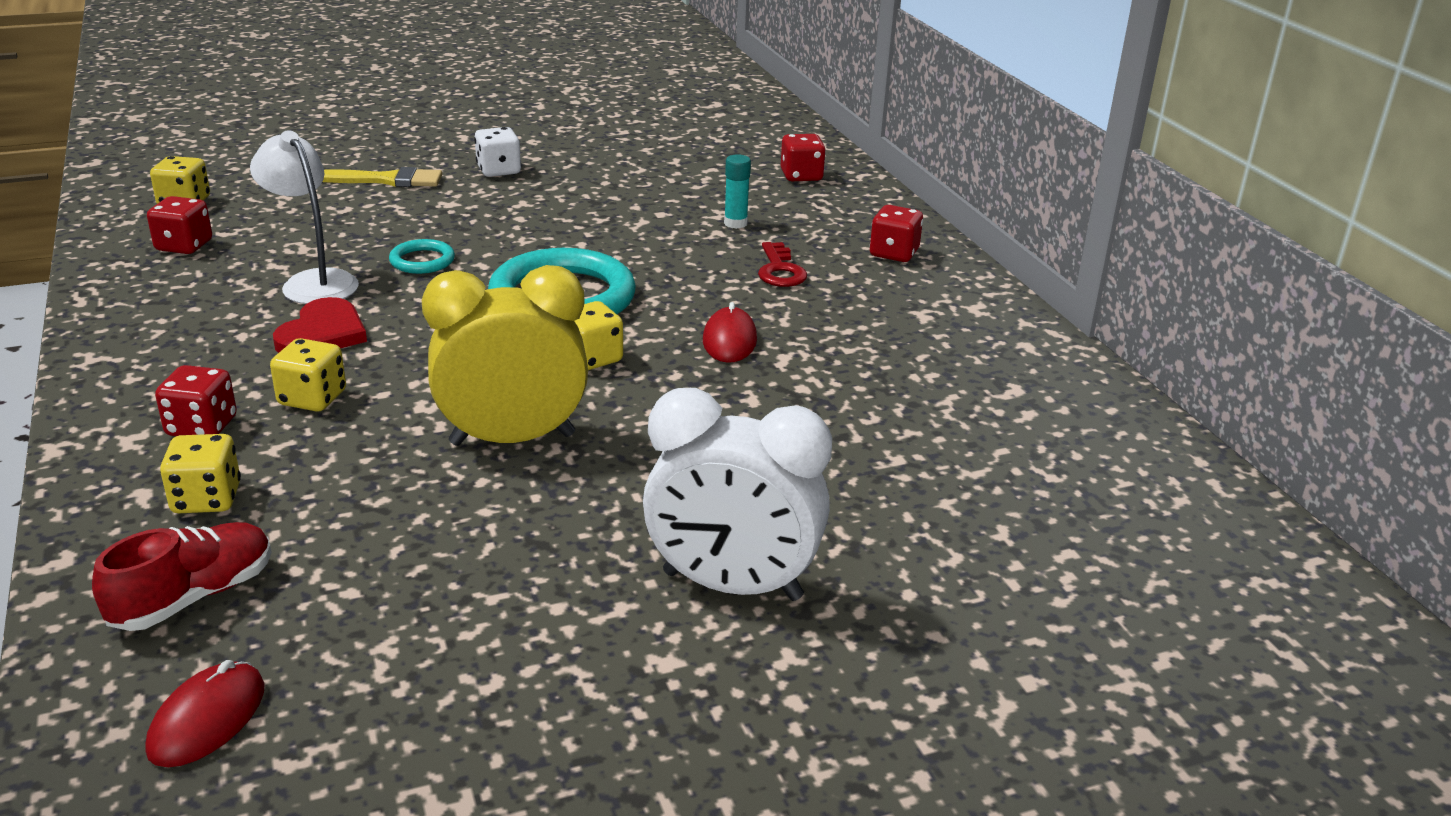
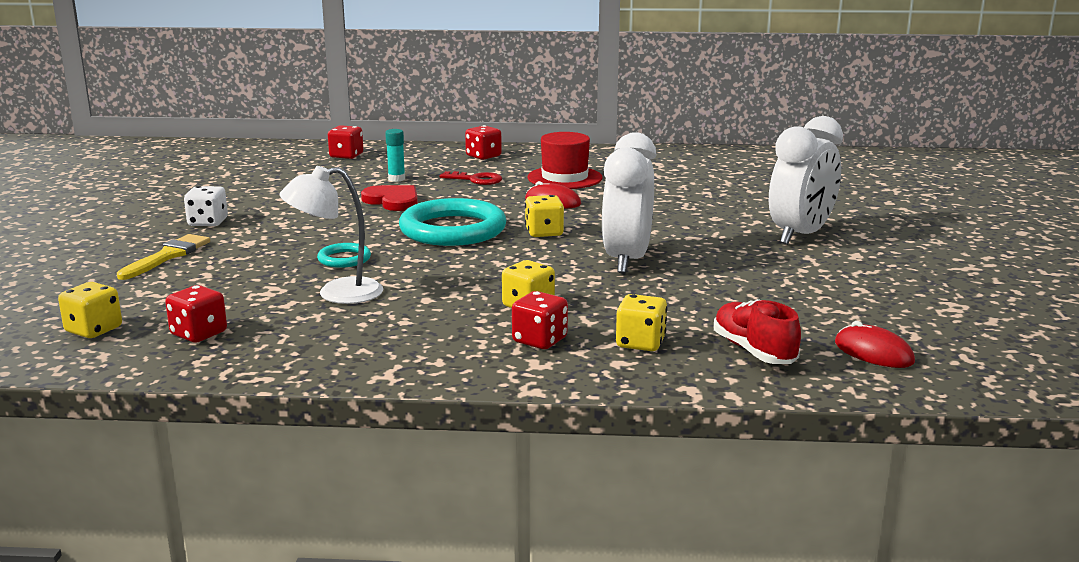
camera: 65 degrees left, 10 degrees down
red heart [273,297,367,353] -> red heart moved to [361,185,418,211]
yellow clock [422,265,588,446] -> white clock [602,132,656,273]
none -> red hat [527,132,602,189]

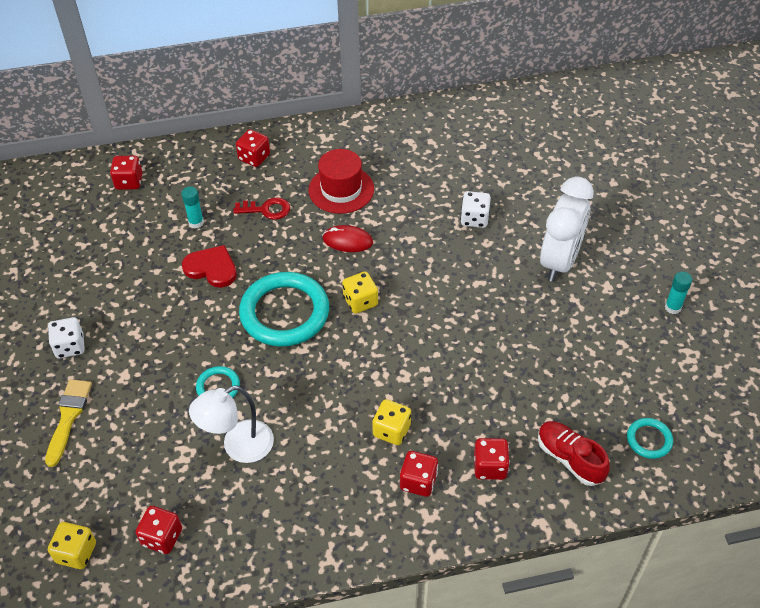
camera: 15 degrees left, 30 degrees up
white clock [602,132,656,273] -> none
yellow dice [616,294,667,351] -> red dice [474,438,510,480]
red mouse [835,321,915,368] -> turquoise ring [627,418,673,459]
none -> white dice [461,191,491,228]
none -> turquoise glue stick [665,271,692,314]

